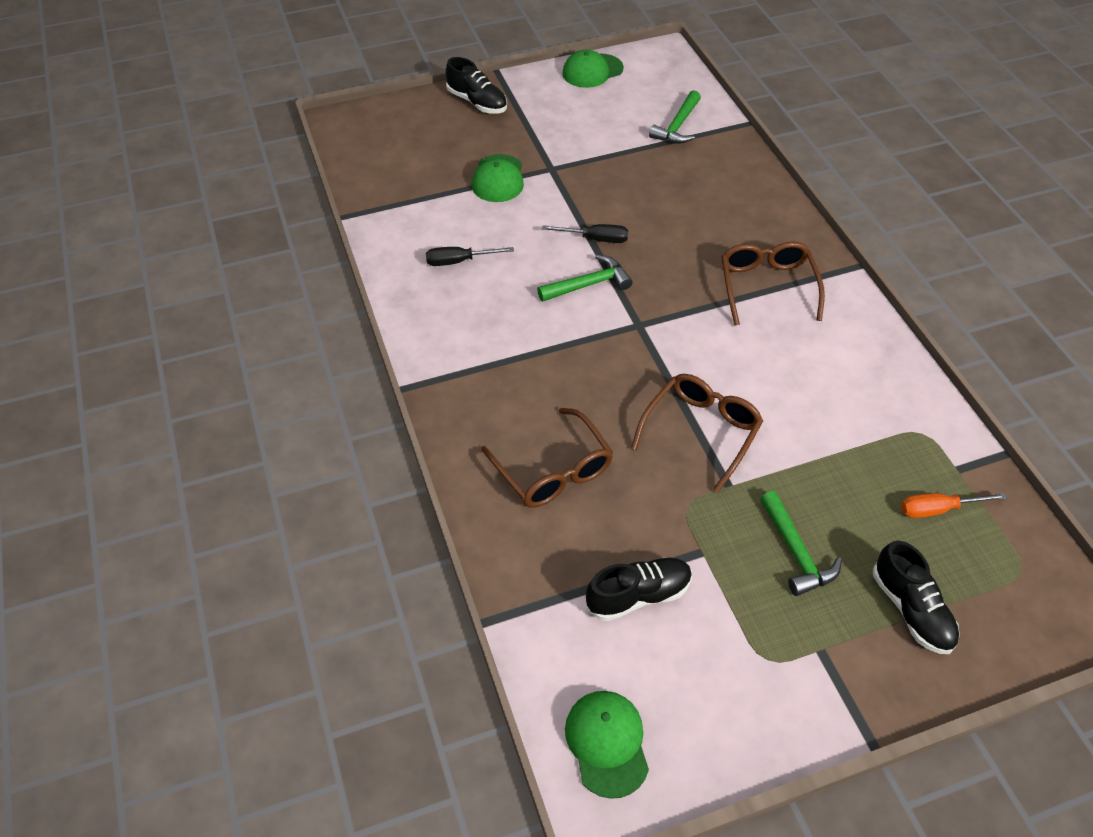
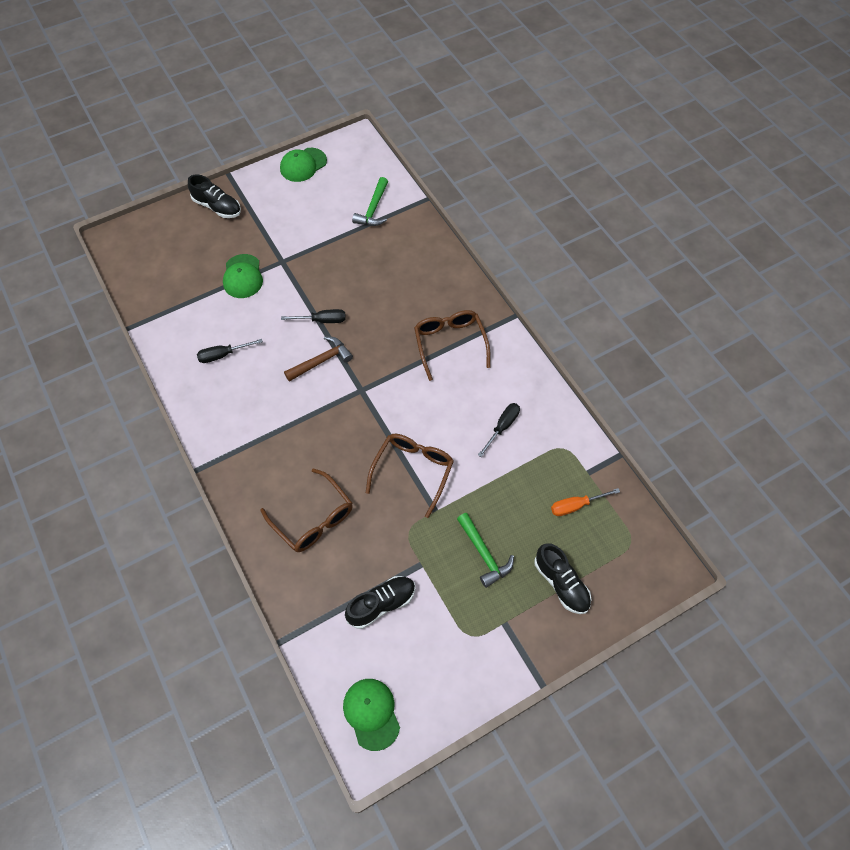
camera: 10 degrees left, 10 degrees up
green hammer [537,255,633,302] -> brown hammer [284,336,353,382]
none -> black screwdriver [478,403,520,457]

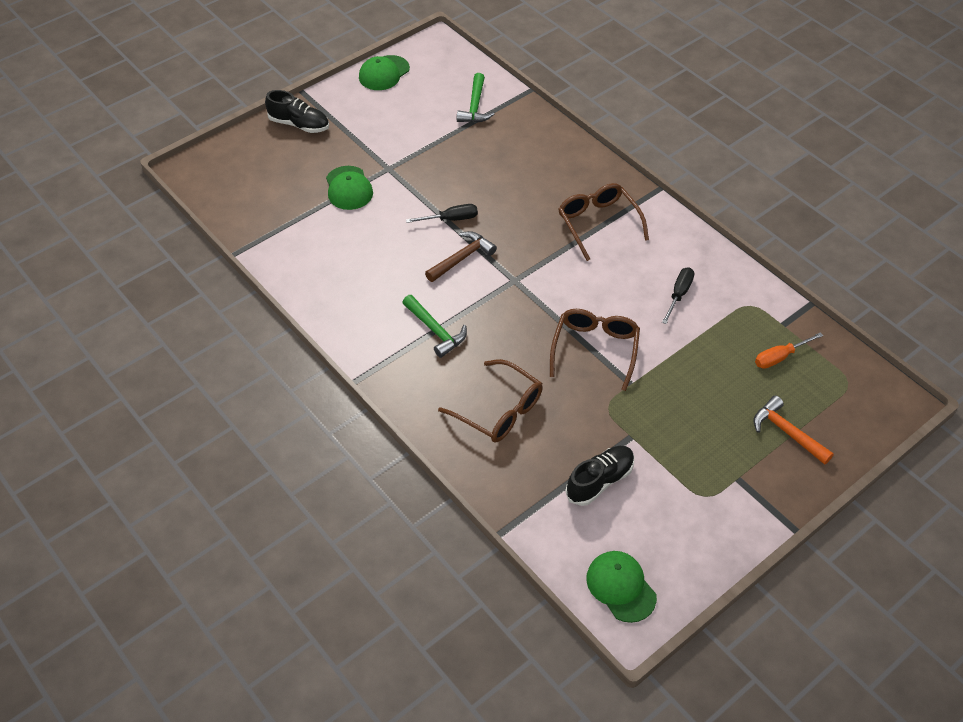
camera: 10 degrees left, 10 degrees down
black screwdriver [197,339,263,363] -> none
green hammer [457,513,514,588] -> green hammer moved to [402,295,467,358]
black shoe [534,543,592,614] -> orange hammer [754,396,834,465]

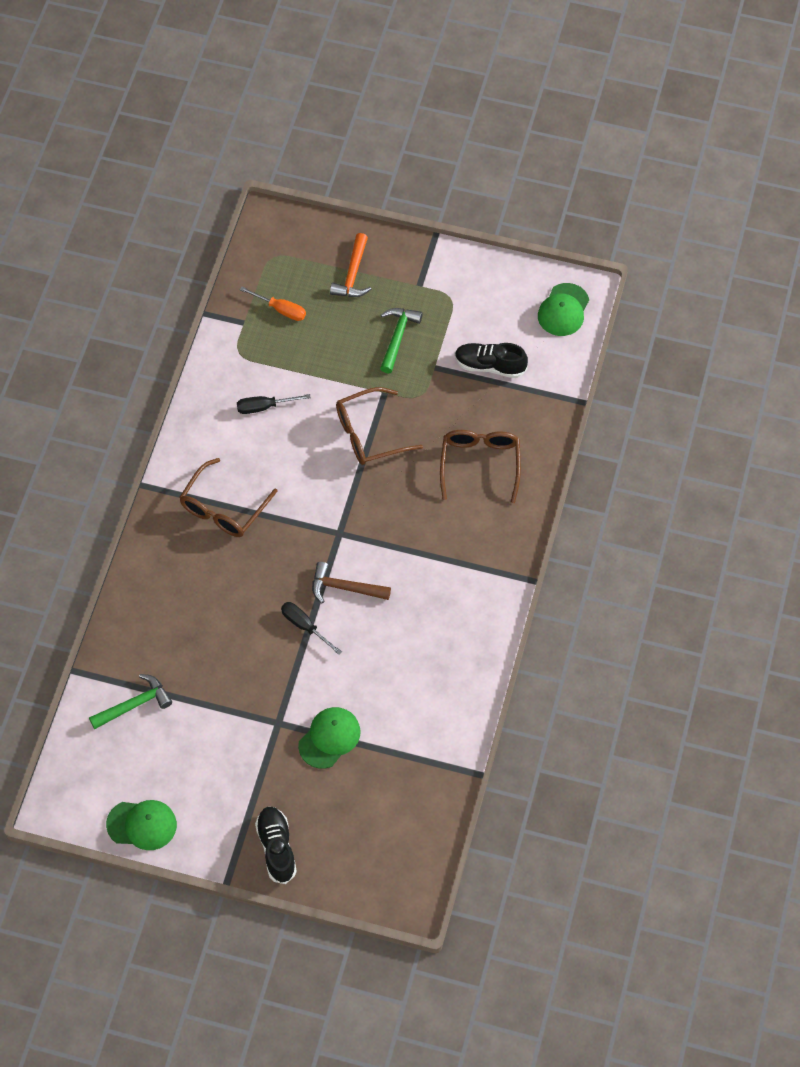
camera: 125 degrees left, 10 degrees up
green hammer [402,295,467,358] -> green hammer moved to [380,308,423,373]

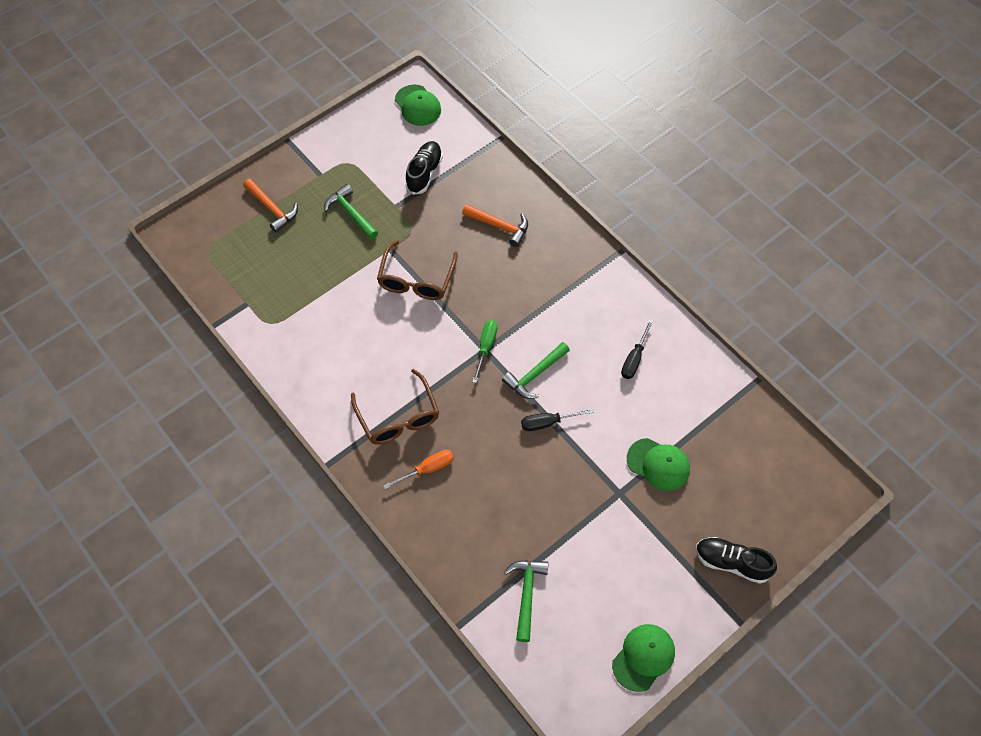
camera: 55 degrees left, 0 degrees up
black screwdriver [237,394,311,414] -> black screwdriver moved to [621,319,653,379]
orange screwdriver [240,287,306,321] -> orange screwdriver moved to [383,450,454,489]
green cap [298,707,360,769] -> green cap turned 135 degrees clockwise [627,438,690,491]
brown hammer [312,562,391,603] -> green hammer [502,342,570,399]
brown glasses [440,430,521,503] -> orange hammer [462,204,528,247]
black shoe [455,343,528,378] -> black shoe turned 150 degrees clockwise [405,141,443,195]
none -> green screwdriver [472,320,497,383]

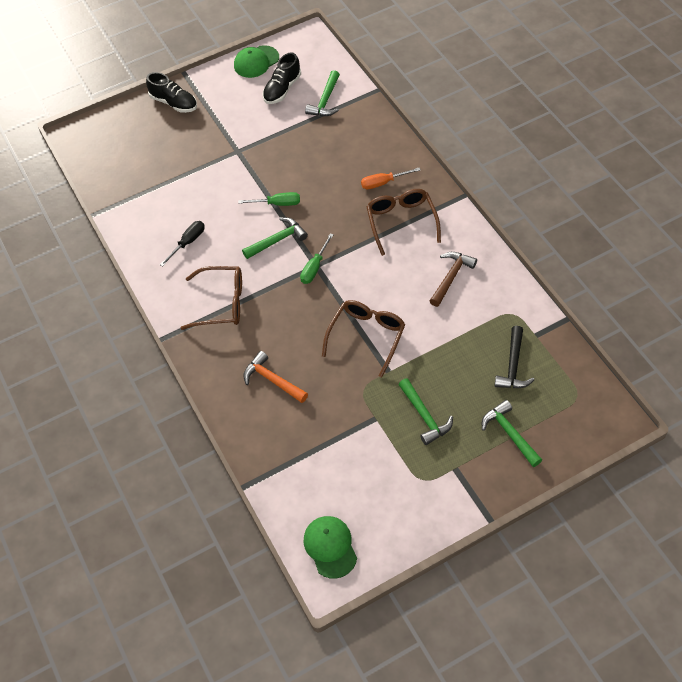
camera: 165 degrees left, 5 degrees down
orange hammer [243,179,298,233] -> green hammer [482,400,542,467]
black shoe [405,141,443,195] -> black shoe moved to [263,52,301,104]
black screwdriver [521,408,594,431] -> green screwdriver [238,192,300,206]
green cap [627,438,690,491] -> none
none -> brown glasses [181,266,242,330]
none -> brown hammer [430,252,477,307]
none -> black hammer [494,326,534,388]

